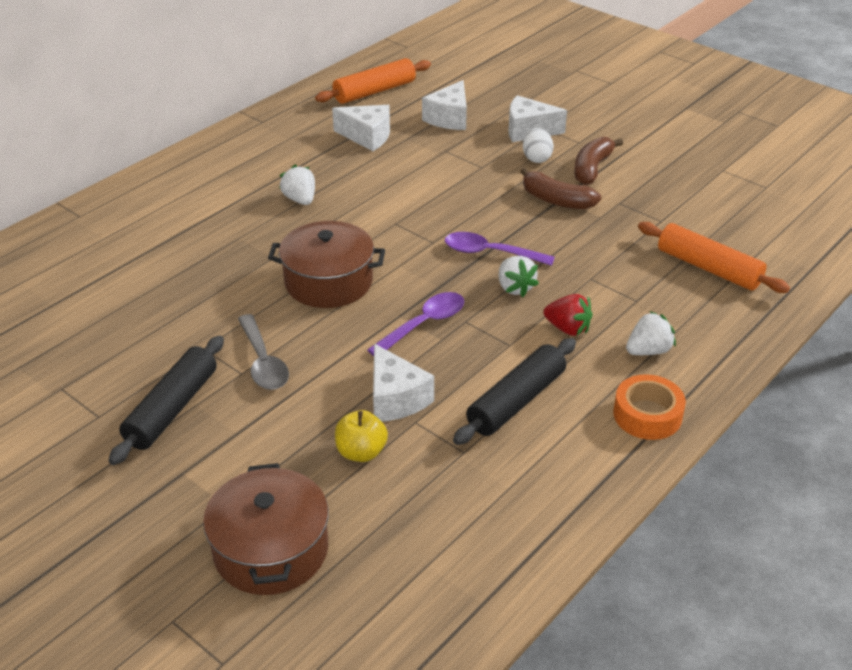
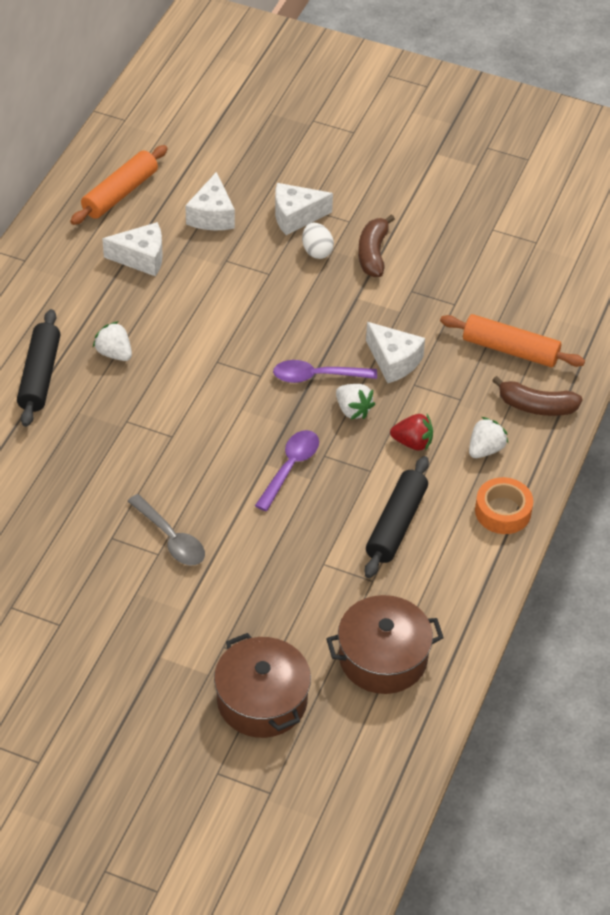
camera: 20 degrees left, 10 degrees up
black rolling pin [108,336,224,465] -> black rolling pin moved to [17,309,60,427]
brown pot [268,221,385,308] -> brown pot moved to [326,595,444,694]
yellow apple [335,410,388,462] -> none
white cheese [373,344,434,421] -> white cheese moved to [366,322,425,383]
brown banana [520,167,601,210] -> brown banana moved to [492,376,583,416]

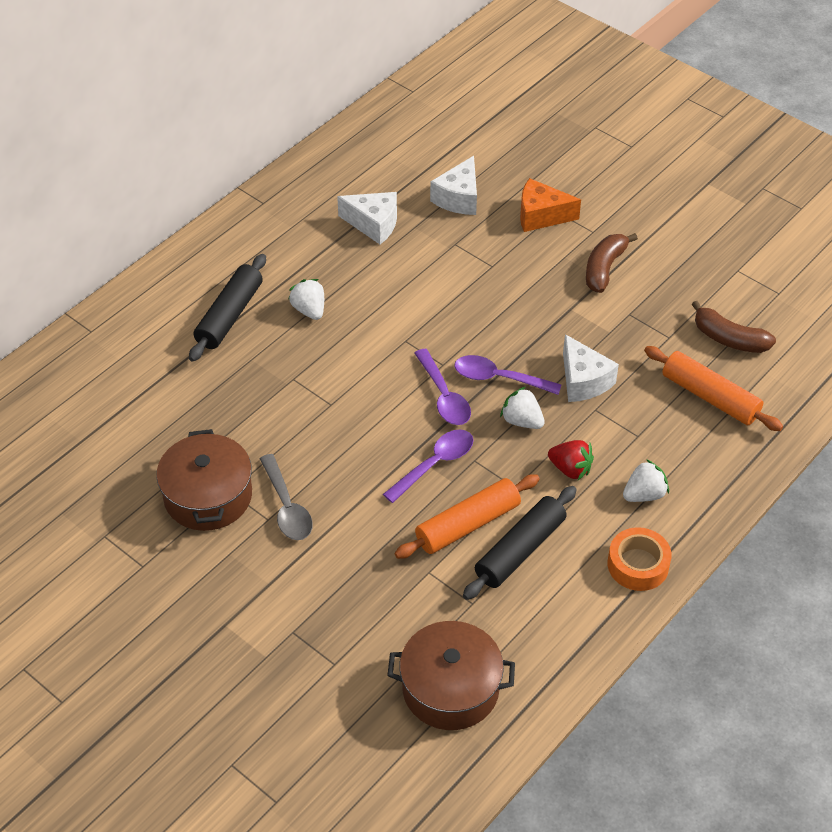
camera: 20 degrees right, 0 degrees up
orange rolling pin [70,145,168,225] -> orange rolling pin moved to [395,474,540,559]
brown pot [214,633,311,738] -> brown pot moved to [156,429,252,531]
white cheese [275,183,333,235] -> orange cheese [520,178,581,232]
white egg [302,223,334,259] -> none
white strawberry [336,384,375,420] -> white strawberry turned 150 degrees clockwise [500,387,545,429]
brown banana [492,376,583,416] -> brown banana moved to [692,301,776,353]
none -> purple spoon [414,349,471,425]

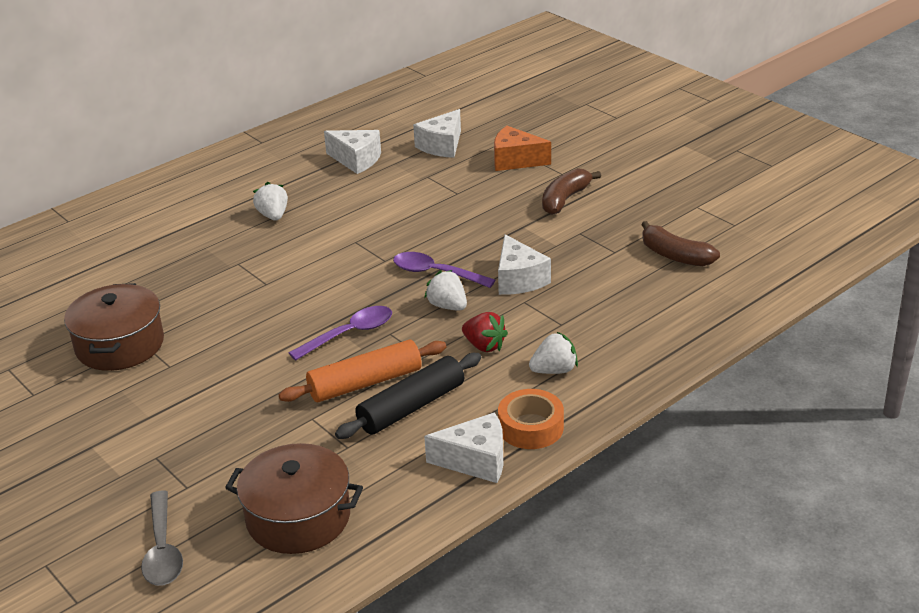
camera: 10 degrees right, 15 degrees down
black rolling pin [189,254,266,362] -> none
grey spoon [260,454,313,540] -> grey spoon moved to [141,490,183,586]
purple spoon [414,349,471,425] -> none
orange rolling pin [644,346,783,431] -> none
none -> white cheese [424,412,503,483]

